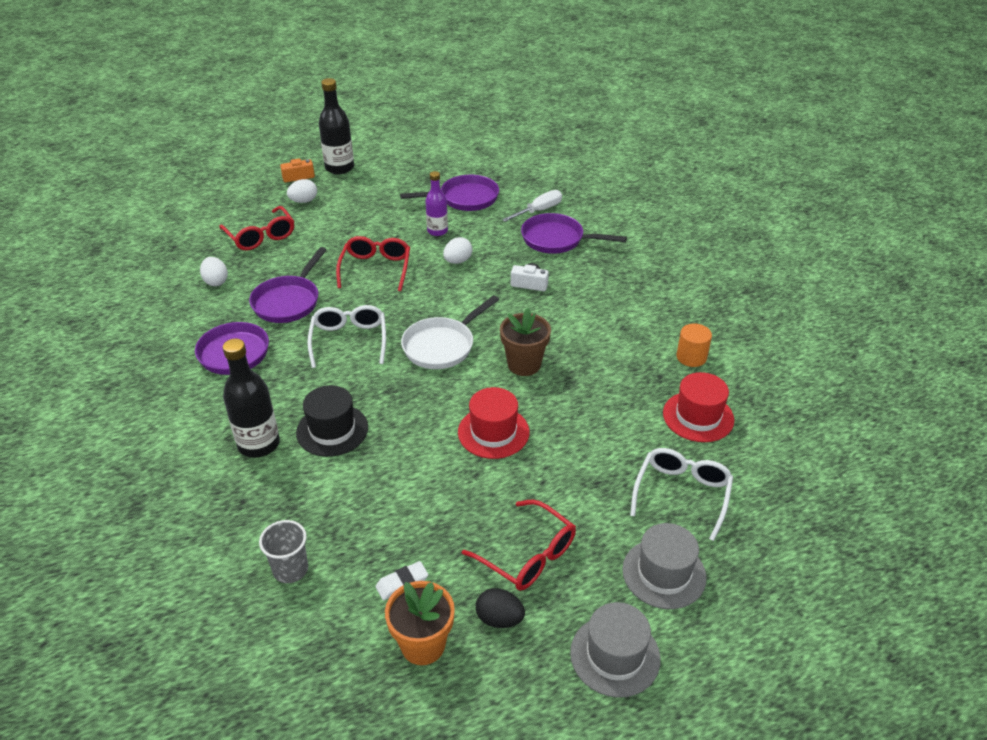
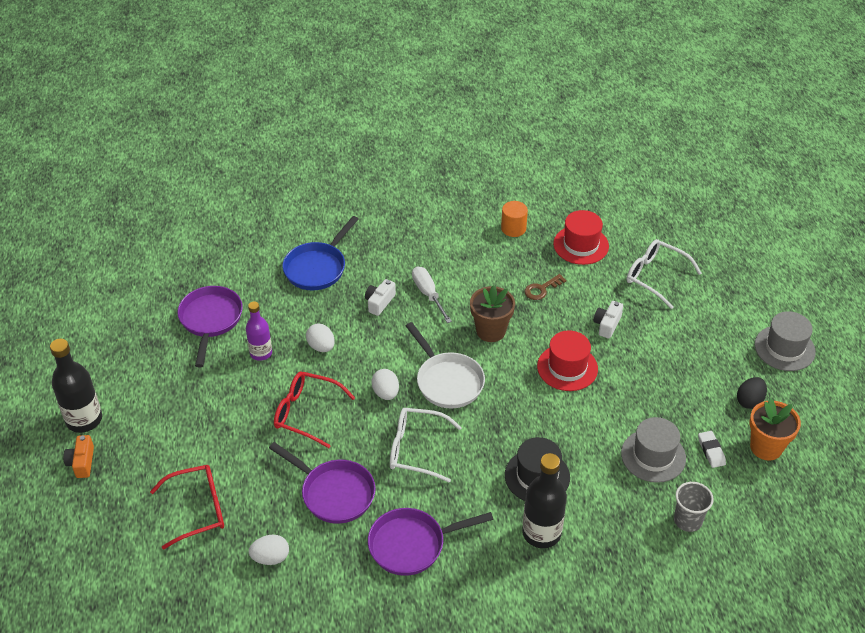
camera: 75 degrees left, 5 degrees up
white egg [287,179,317,203] -> white egg moved to [371,369,399,400]
red glasses [462,499,576,591] -> none
white screwdriver [502,190,562,222] -> white screwdriver moved to [412,266,452,323]
purple pan [521,213,627,254] -> blue pan [282,216,359,290]
grey hat [622,523,706,609] -> grey hat moved to [621,417,686,483]
none -> brown key [524,274,566,300]
none -> white camera [594,301,623,339]

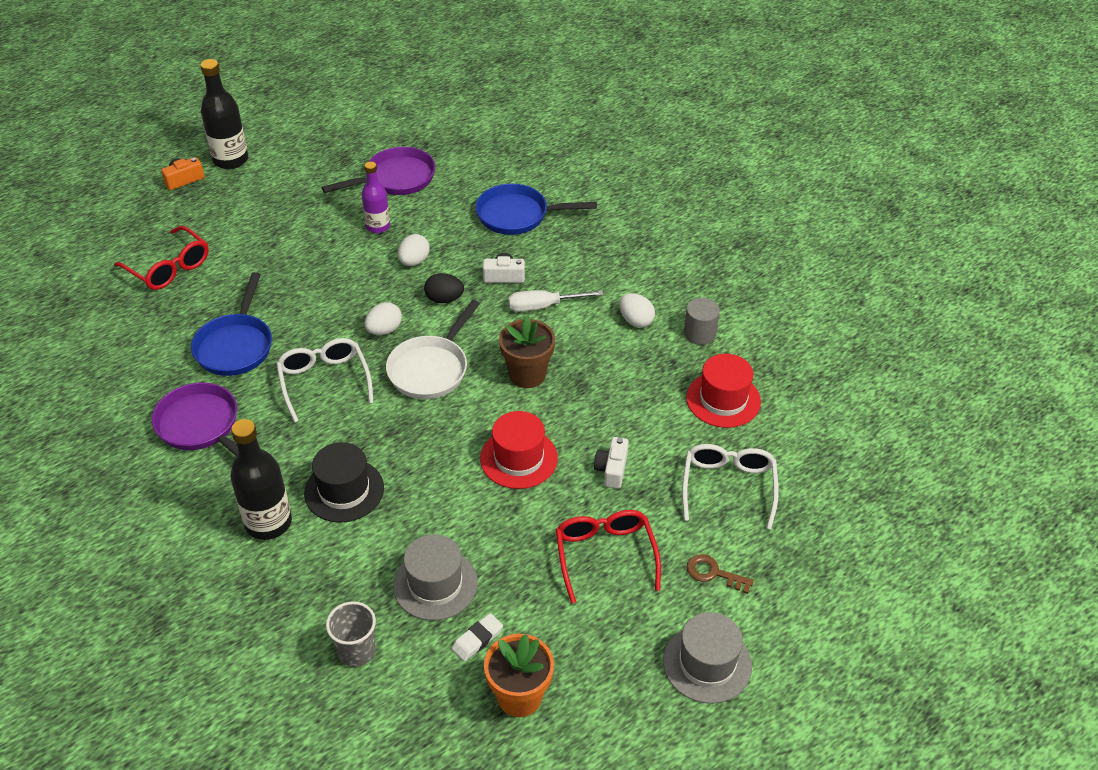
camera: 60 degrees right, 0 degrees up
white egg [249,535,289,565] -> white egg moved to [619,293,655,328]
purple pan [269,442,376,524] -> blue pan [191,272,272,376]
red glasses [274,371,355,448] -> red glasses moved to [556,510,661,604]
white screwdriver [412,266,452,323] -> white screwdriver turned 135 degrees counterclockwise [508,290,604,312]
orange cylinder [501,201,528,237] -> grey cylinder [684,298,720,345]
brown key [524,274,566,300] -> brown key moved to [687,554,754,594]
white camera [594,301,623,339] -> white camera turned 75 degrees counterclockwise [594,437,629,489]
black egg [737,377,767,409] -> black egg moved to [424,273,464,303]

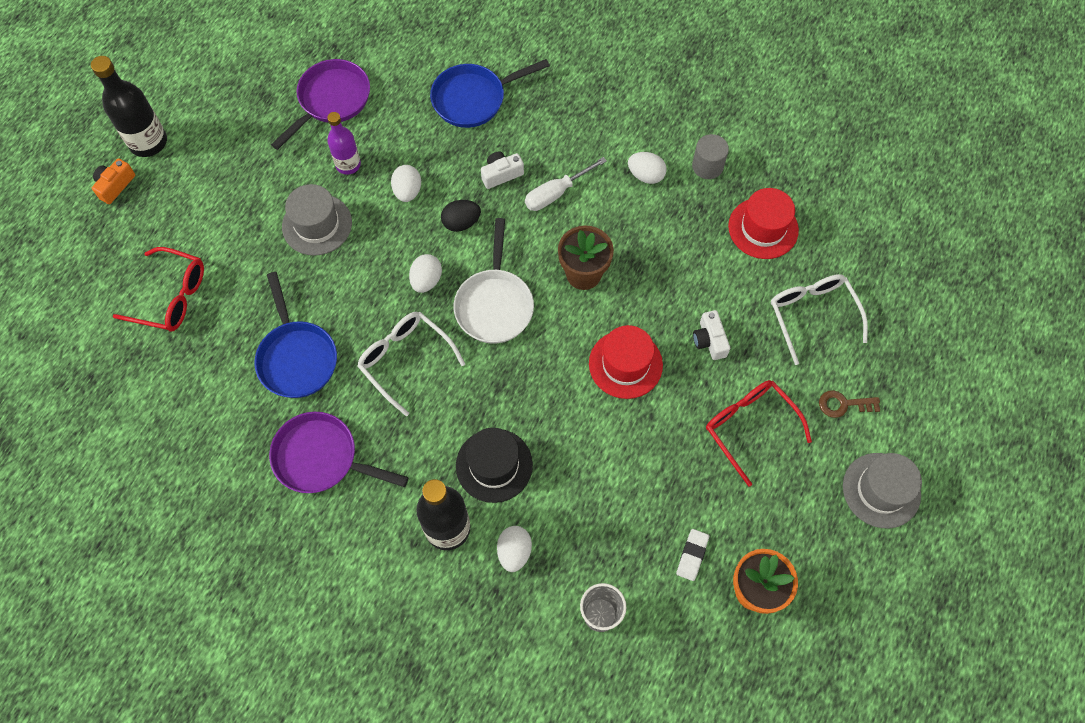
camera: 25 degrees left, 20 degrees up
grey hat [393,534,478,621] -> grey hat moved to [282,184,352,256]
none -> white egg [497,526,532,572]

